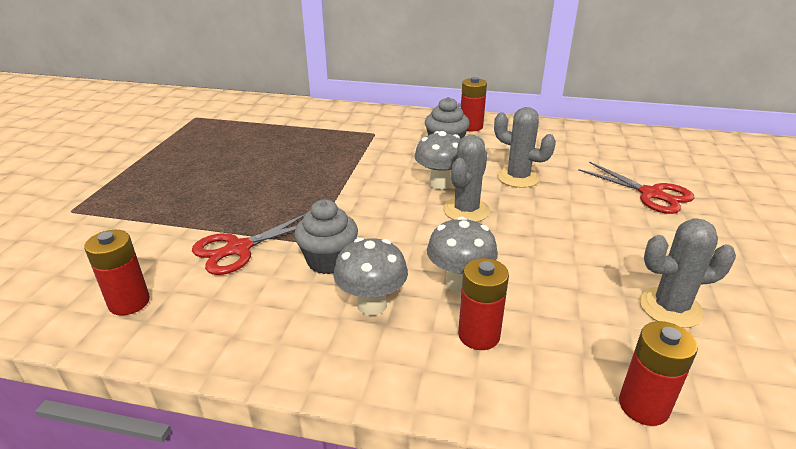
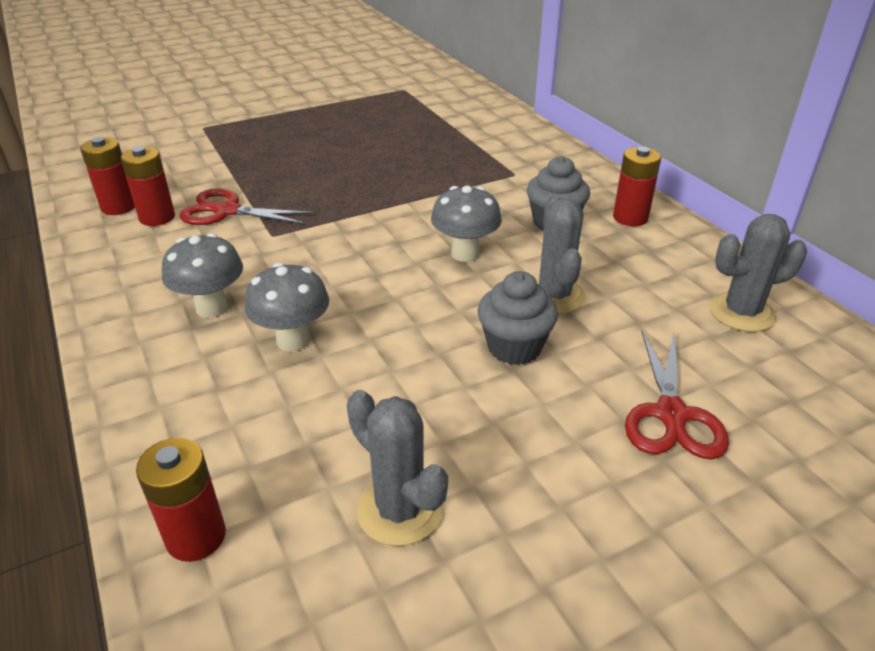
camera: 50 degrees right, 5 degrees up
grey cupcake [294,199,358,274] -> grey cupcake moved to [478,271,558,365]
grey cactus [443,135,490,222] -> grey cactus moved to [709,214,807,332]
red battery [458,258,509,350] -> red battery moved to [121,146,175,226]

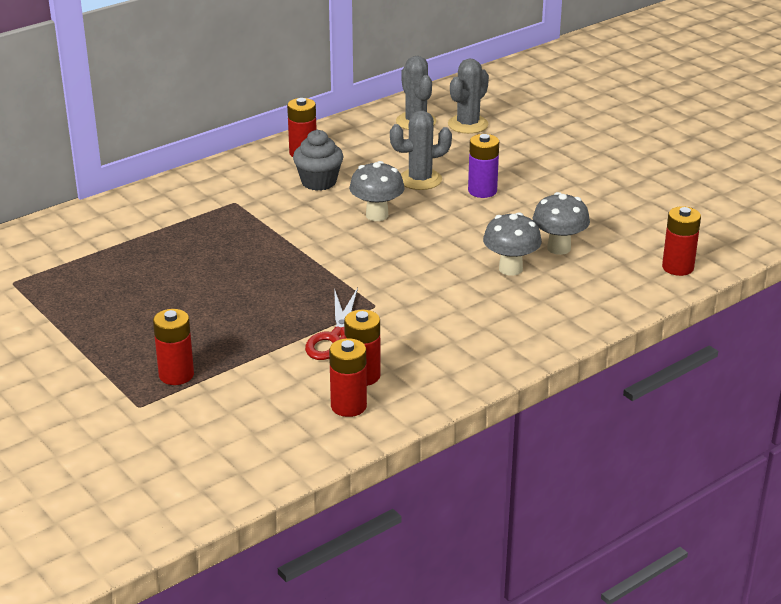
camera: 100 degrees left, 5 degrees down
grey mushroom [162,233,243,318] -> grey mushroom moved to [532,192,590,255]
grey cactus [347,390,448,546] -> grey cactus moved to [448,58,489,134]
grey cupcake [478,271,558,365] -> purple battery [468,134,499,198]
red scissors [625,331,729,459] -> none
none -> red battery [153,309,194,385]

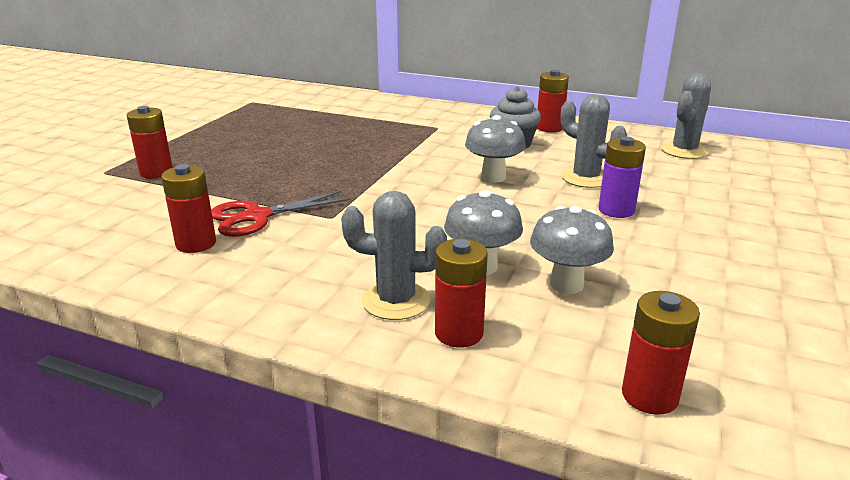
camera: 60 degrees right, 5 degrees down
red battery [329,338,367,417] -> red battery moved to [435,239,488,347]
grey cactus [448,58,489,134] -> grey cactus moved to [341,191,447,320]

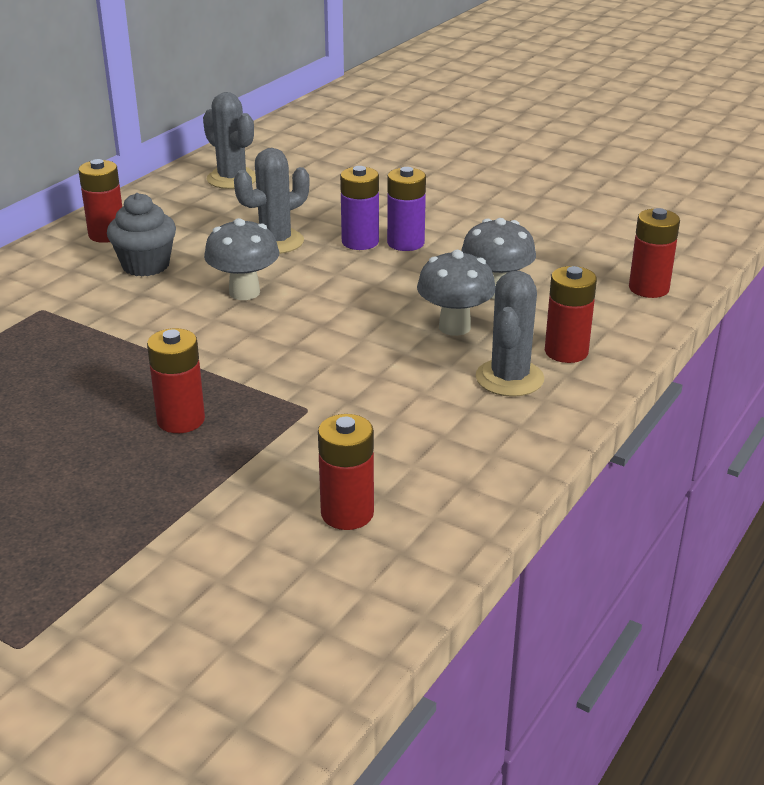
camera: 80 degrees left, 5 degrees up
red battery [127,106,173,179] -> red battery moved to [147,328,205,433]
red scissors [211,191,351,237] -> none
none -> purple battery [387,167,426,251]

